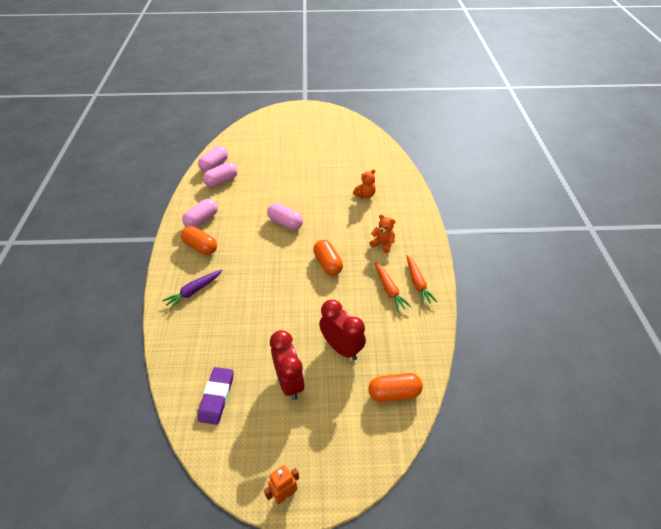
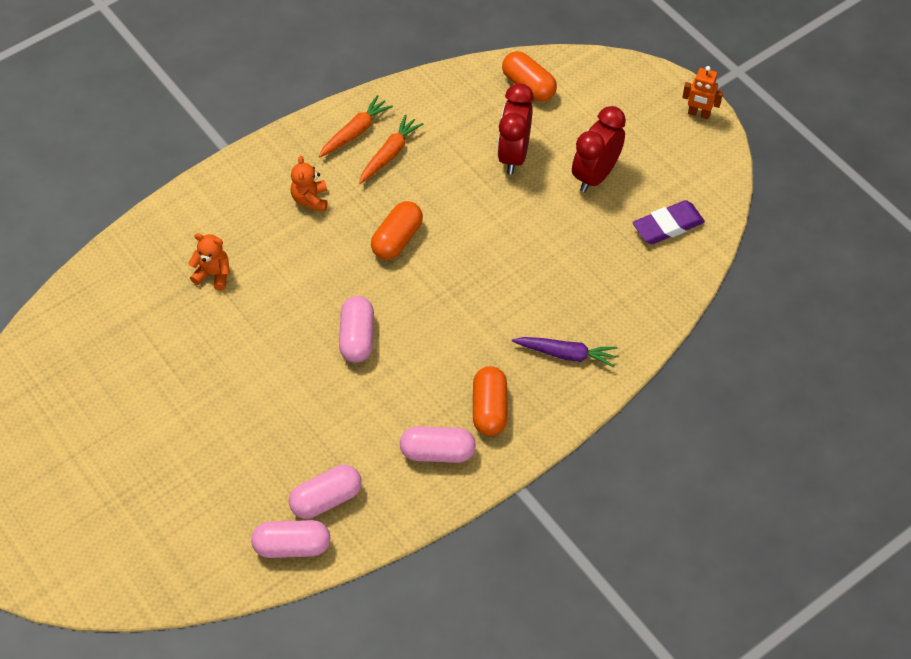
camera: 125 degrees left, 10 degrees up
pink capsule [203,162,238,187] -> pink capsule turned 45 degrees counterclockwise [289,465,362,519]

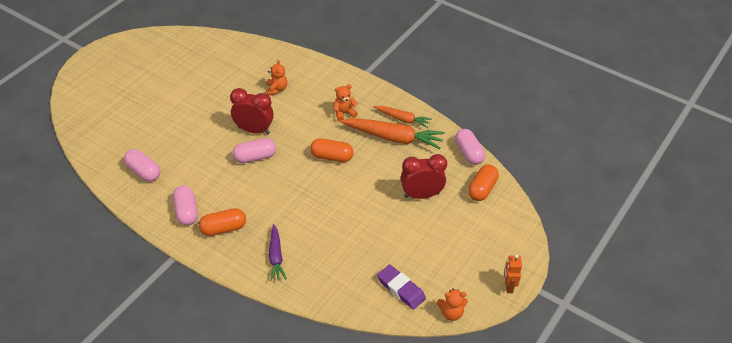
camera: 70 degrees right, 10 degrees down
pink capsule [251,520,330,558] -> pink capsule moved to [455,129,485,165]
orange carrot [359,114,423,184] -> orange carrot [340,118,445,149], size x1.69
red clock [572,106,626,193] -> red clock moved to [230,88,274,134]
none -> orange teddy bear [437,288,468,321]

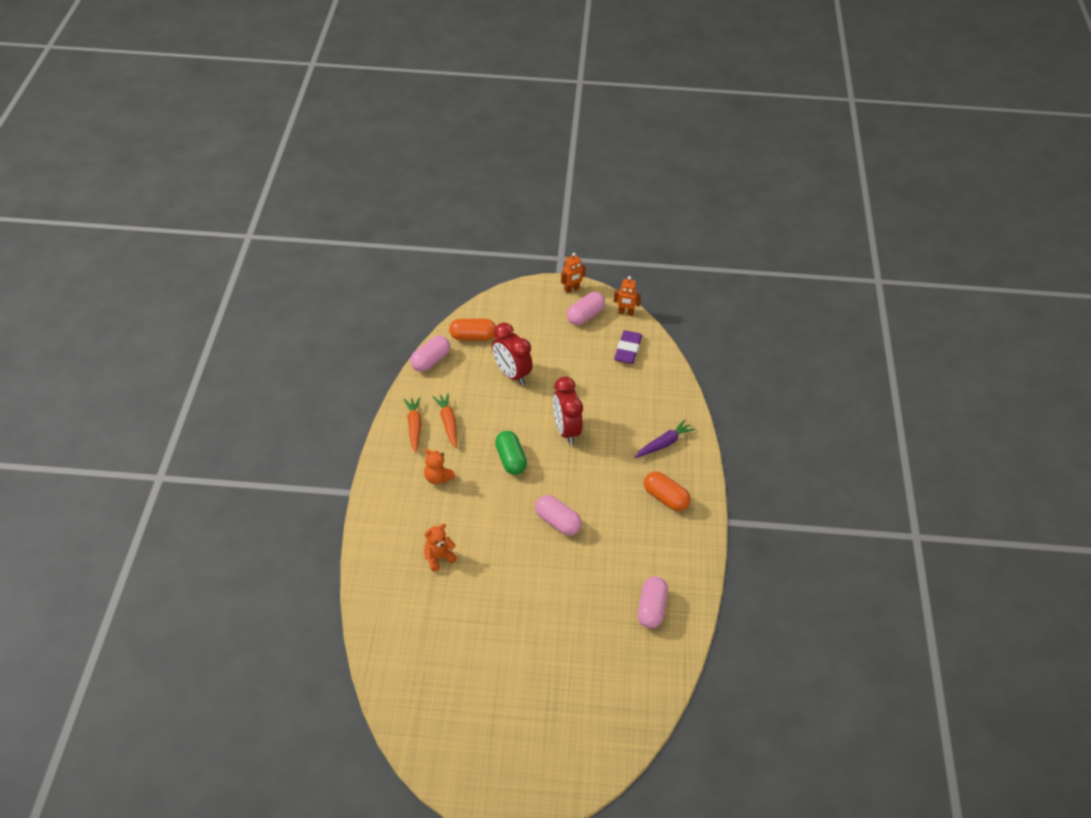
camera: 120 degrees left, 0 degrees up
pink capsule [173,186,198,226] -> pink capsule moved to [567,292,605,325]
red clock [230,88,274,134] -> red clock moved to [553,376,583,445]
orange capsule [310,139,354,162] -> green capsule [495,431,527,475]
orange carrot [340,118,445,149] -> orange carrot [433,393,457,448], size x0.59
orange teddy bear [437,288,468,321] -> orange robot [614,276,641,316]

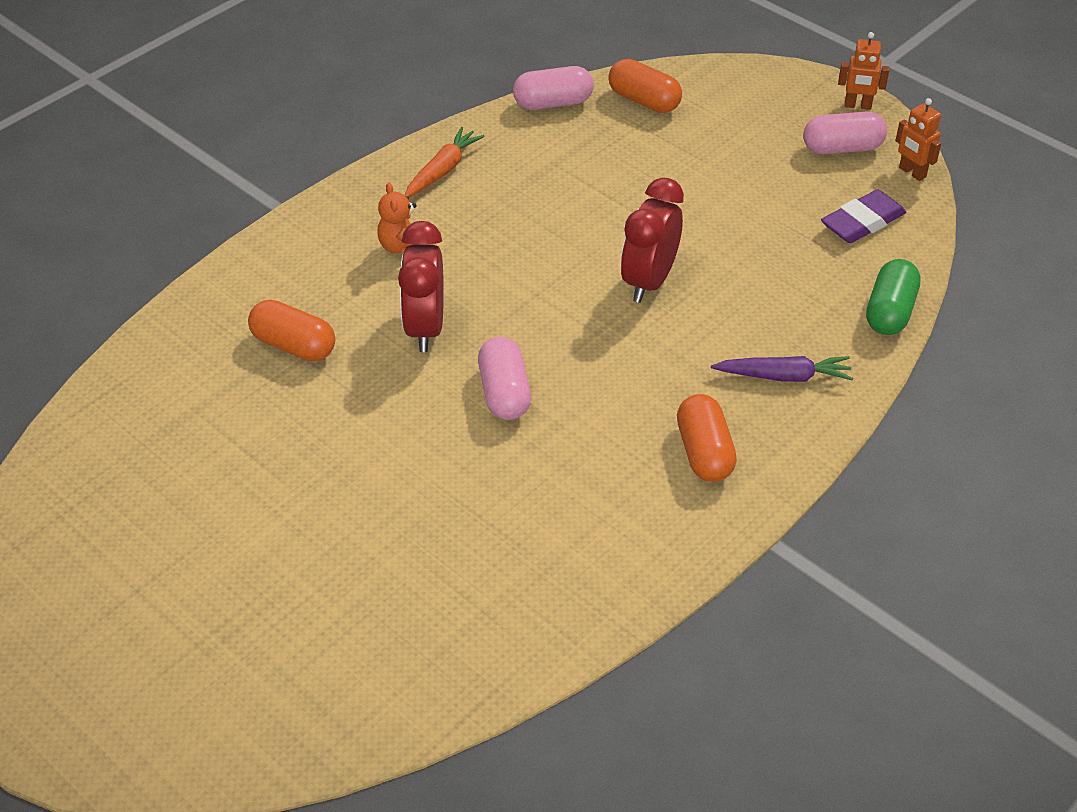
camera: 40 degrees right, 0 degrees up
orange teddy bear [424,524,457,572] -> orange capsule [248,300,335,361]
orange carrot [433,393,457,448] -> none
red clock [492,323,533,385] -> red clock moved to [398,221,444,352]
green capsule [495,431,527,475] -> green capsule moved to [866,259,921,335]
pink capsule [638,577,668,628] -> none

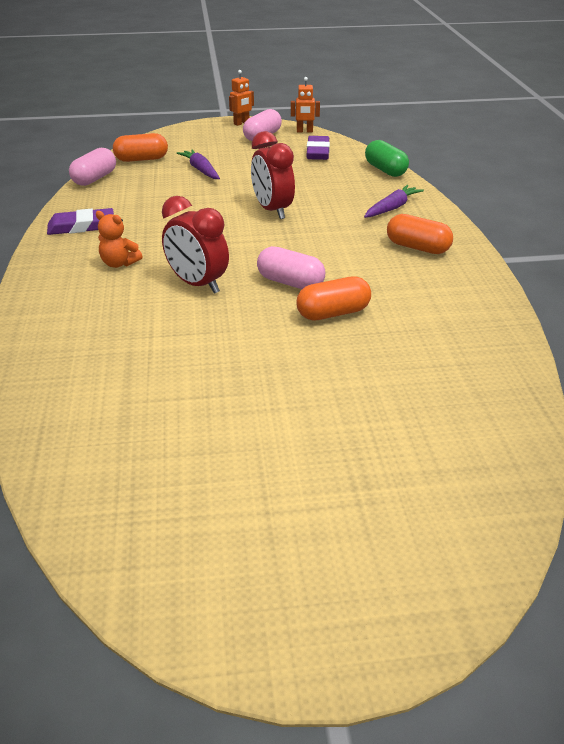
camera: 50 degrees left, 10 degrees down
orange capsule [248,300,335,361] -> orange capsule moved to [296,277,371,321]
orange carrot [405,127,485,197] -> purple eraser [47,208,114,235]
none -> purple carrot [177,149,220,179]

